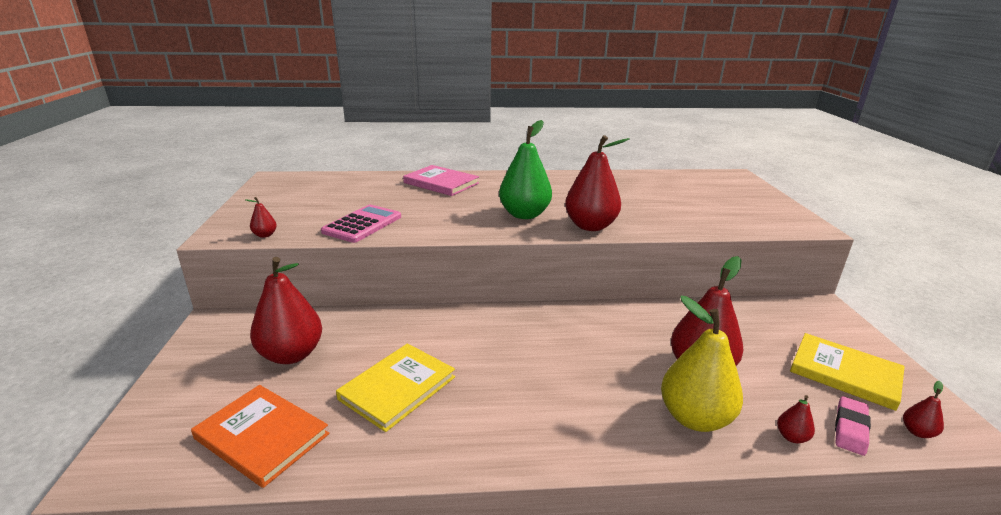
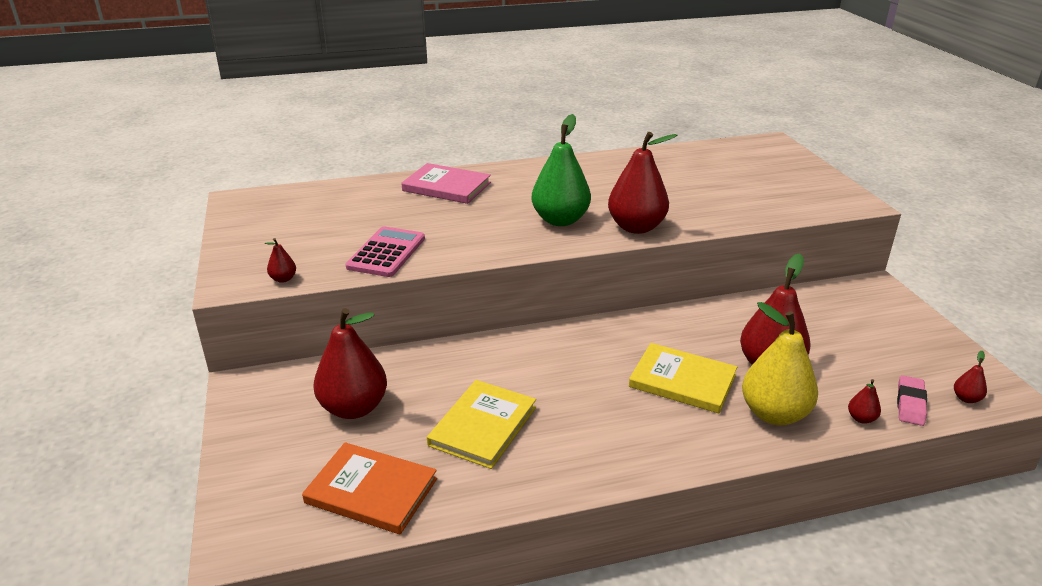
camera: 10 degrees left, 5 degrees up
yellow book [790,333,905,411] -> yellow book moved to [629,343,737,413]

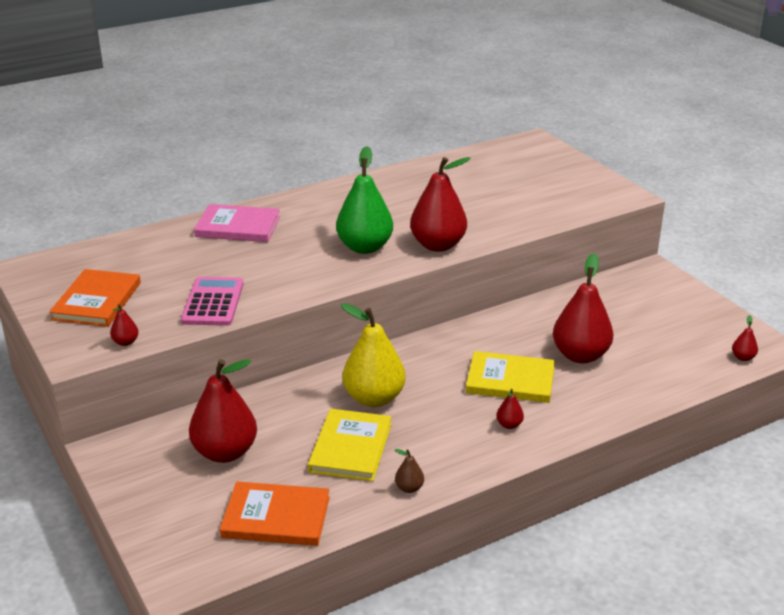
camera: 15 degrees left, 0 degrees up
yellow pear [742,302,818,425] -> yellow pear moved to [341,303,406,407]
red pear [848,379,881,424] -> red pear moved to [496,389,524,429]
pink eraser [897,375,927,426] -> none
none -> orange book [49,269,141,327]
none -> brown pear [395,449,424,493]

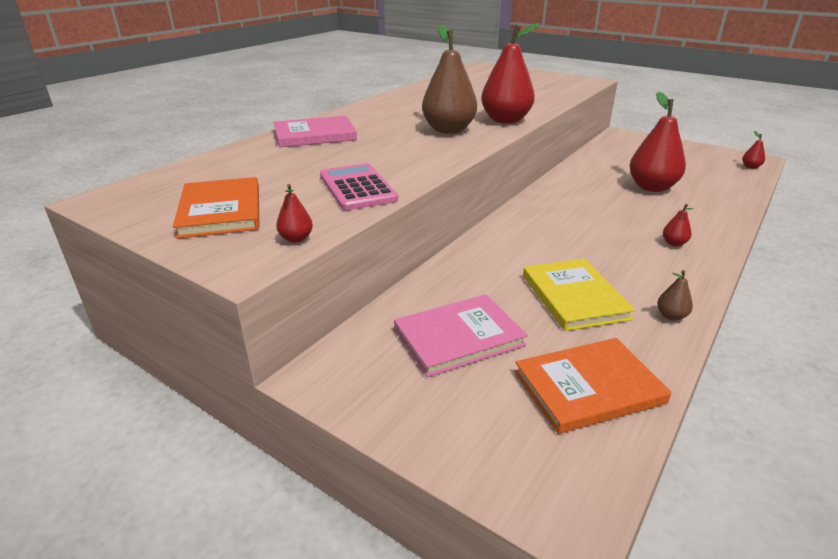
camera: 25 degrees left, 0 degrees up
red pear [189,359,257,463] -> pink book [394,294,528,377]
green pear [336,146,393,254] -> brown pear [422,25,477,134]
yellow pear [341,303,406,407] -> none
yellow book [466,351,555,403] -> none

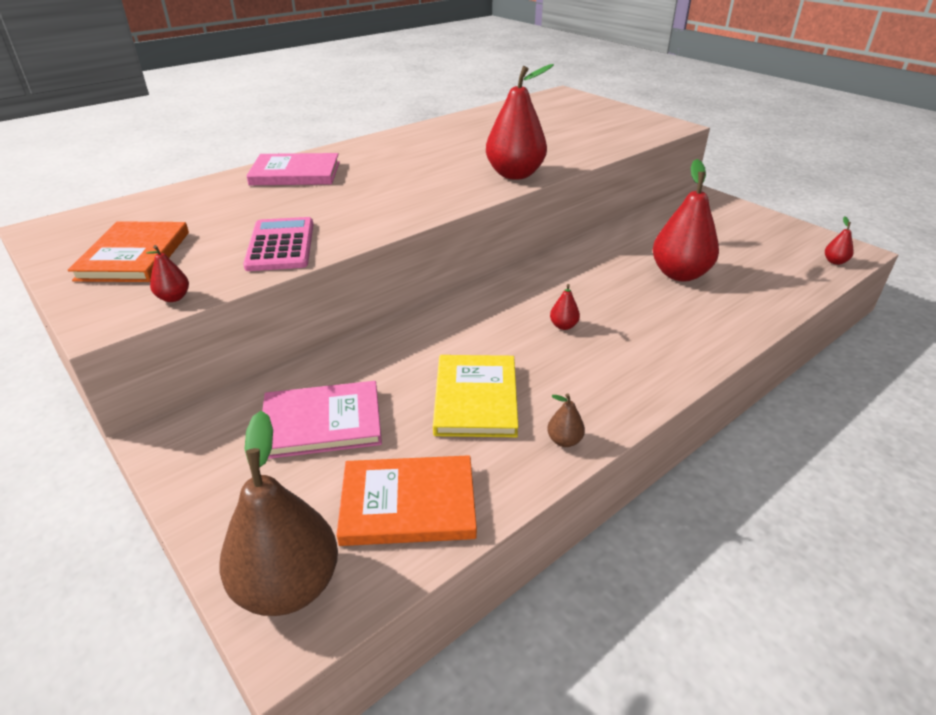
camera: 15 degrees right, 5 degrees up
brown pear [422,25,477,134] -> brown pear moved to [220,411,338,616]
red pear [663,204,694,246] -> red pear moved to [550,284,580,330]

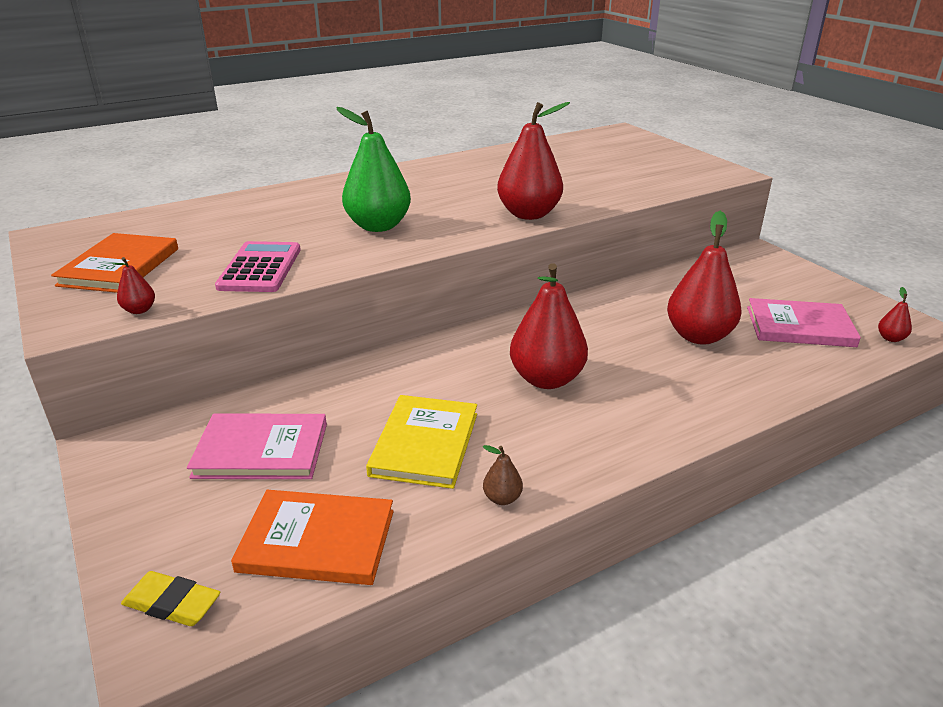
camera: 10 degrees right, 5 degrees down
brown pear [220,411,338,616] -> yellow eraser [121,571,220,626]
pink book [246,153,340,185] -> pink book moved to [747,298,861,347]
red pear [550,284,580,330] -> red pear [510,263,588,389], size x2.38
none -> green pear [336,107,411,232]

